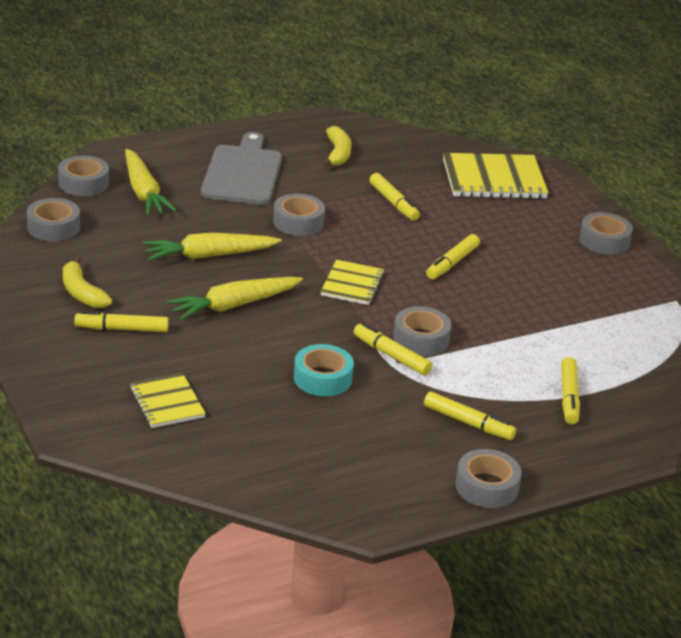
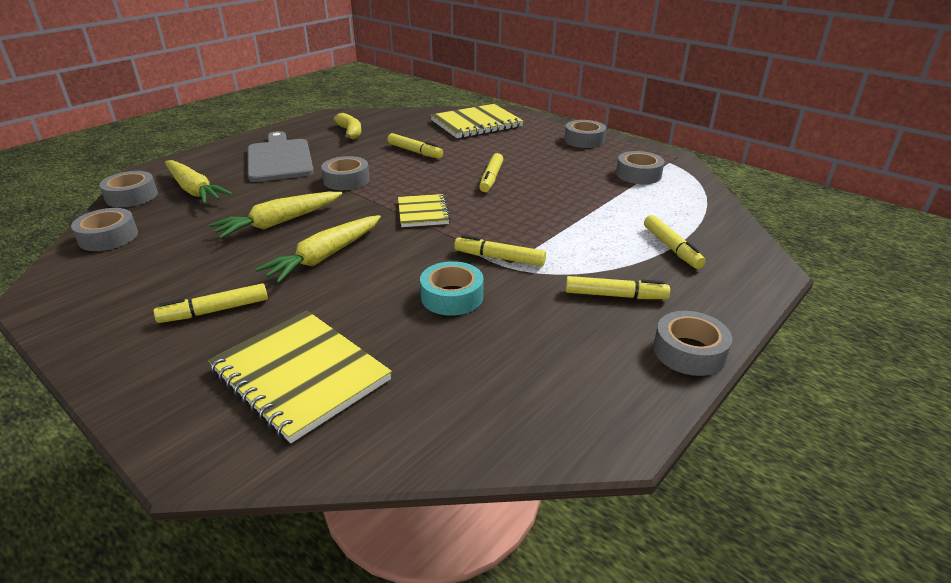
camera: 20 degrees left, 0 degrees up
yellow banana [63,256,112,308] -> none
yellow notebook [129,373,206,428] -> yellow notebook [208,311,392,443], size x1.70
grey tape [393,306,451,356] -> grey tape moved to [616,151,664,184]

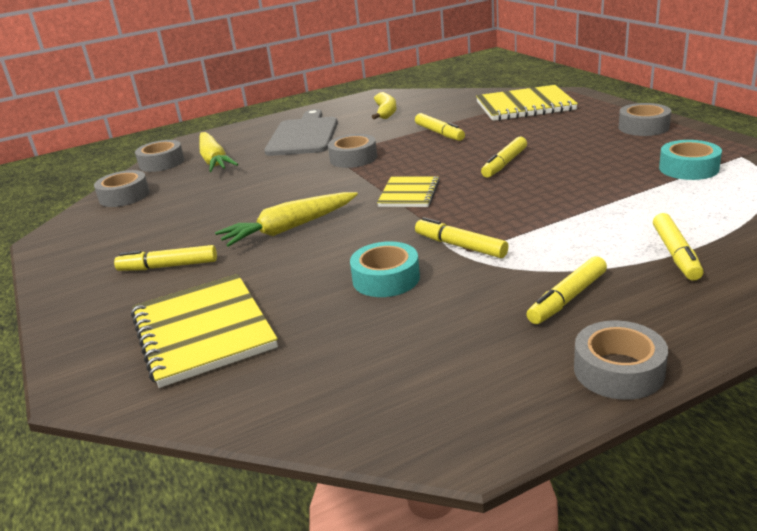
camera: 25 degrees right, 5 degrees down
yellow carrot [209,192,343,239] -> none
yellow marker [565,276,670,299] -> yellow marker turned 105 degrees clockwise [527,256,607,324]
grey tape [616,151,664,184] -> turquoise tape [659,140,722,180]

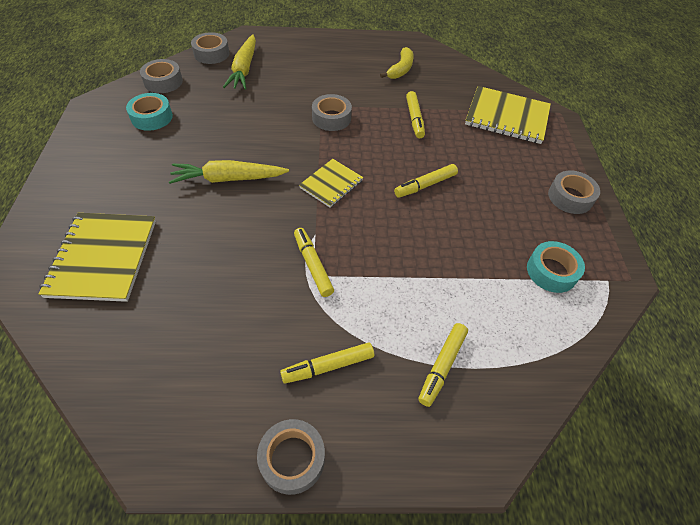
camera: 20 degrees right, 25 degrees up
yellow marker [114,245,217,271] -> none
grey cutting board [264,109,338,156] -> none
turquoise tape [350,241,420,297] -> turquoise tape moved to [126,93,173,131]

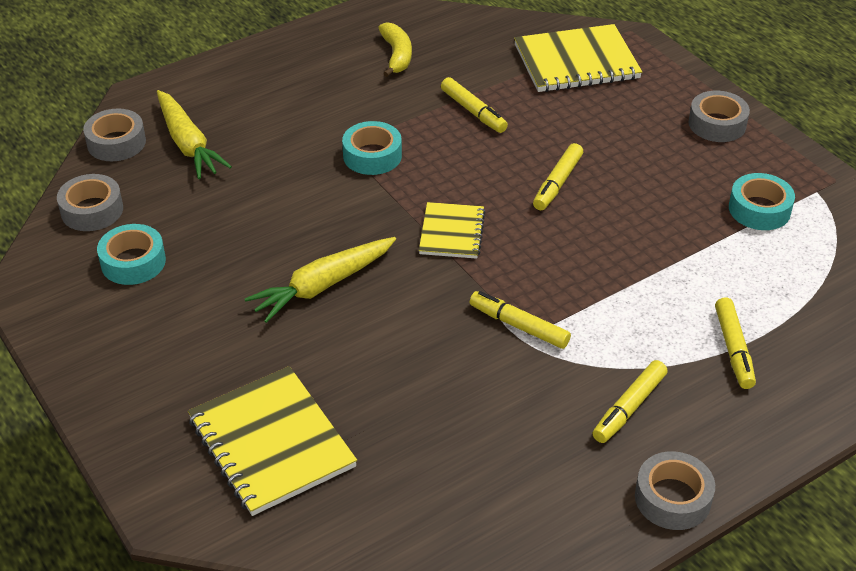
camera: 30 degrees left, 10 degrees down
grey tape [312,94,352,131] -> turquoise tape [342,121,402,175]

